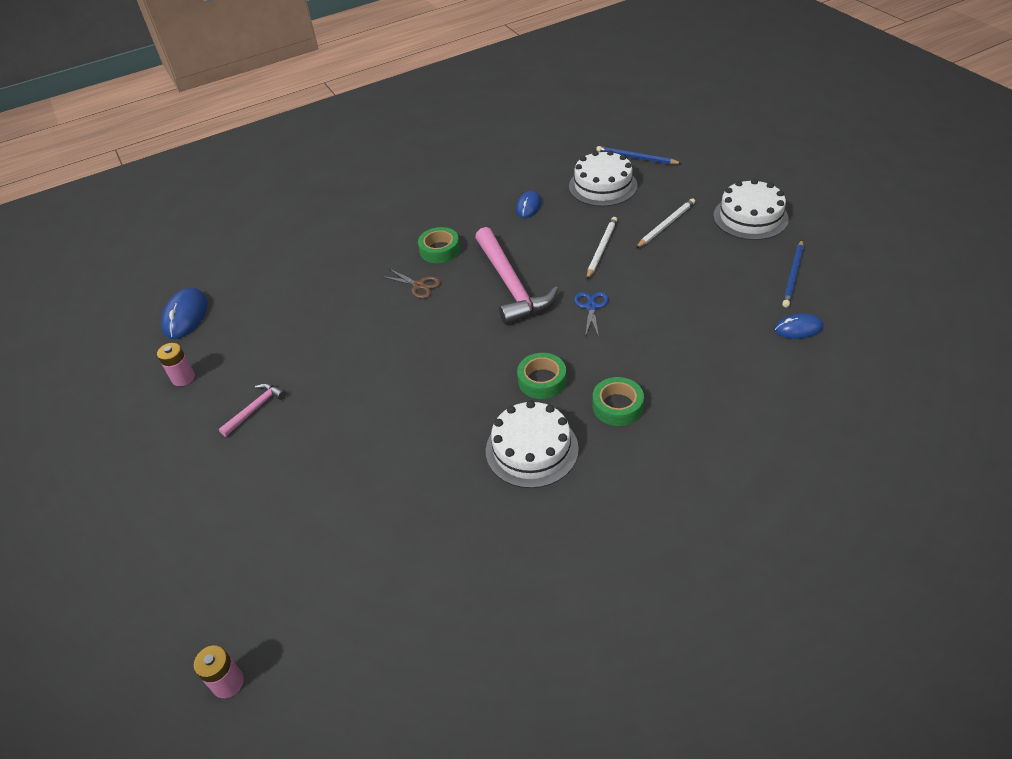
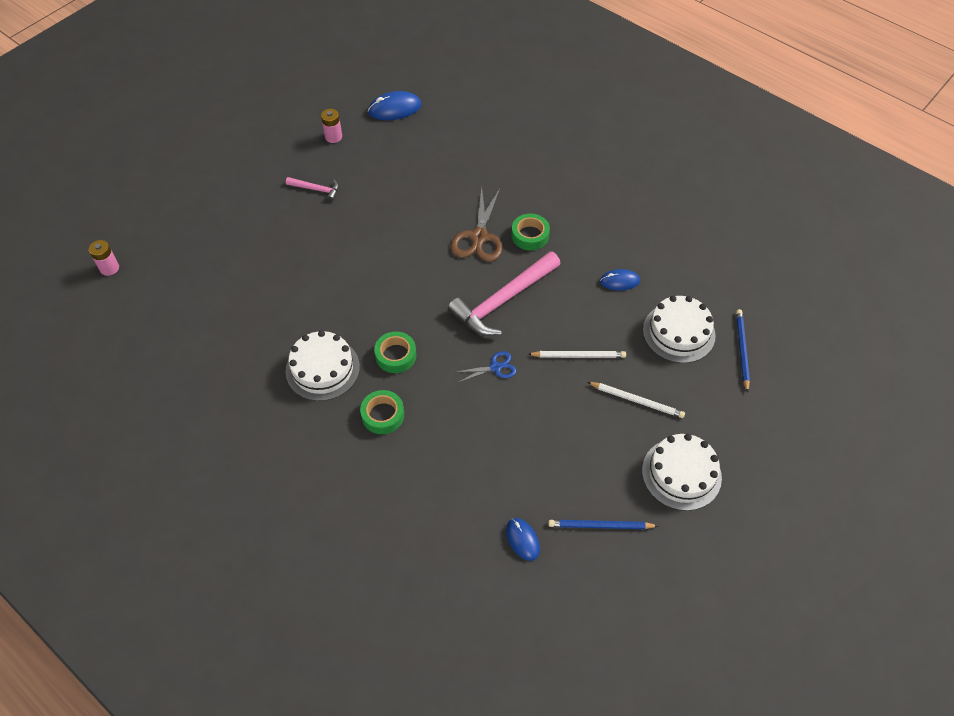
camera: 65 degrees right, 10 degrees up
brown scissors [381,269,441,299] -> brown scissors [451,187,503,262], size x1.78

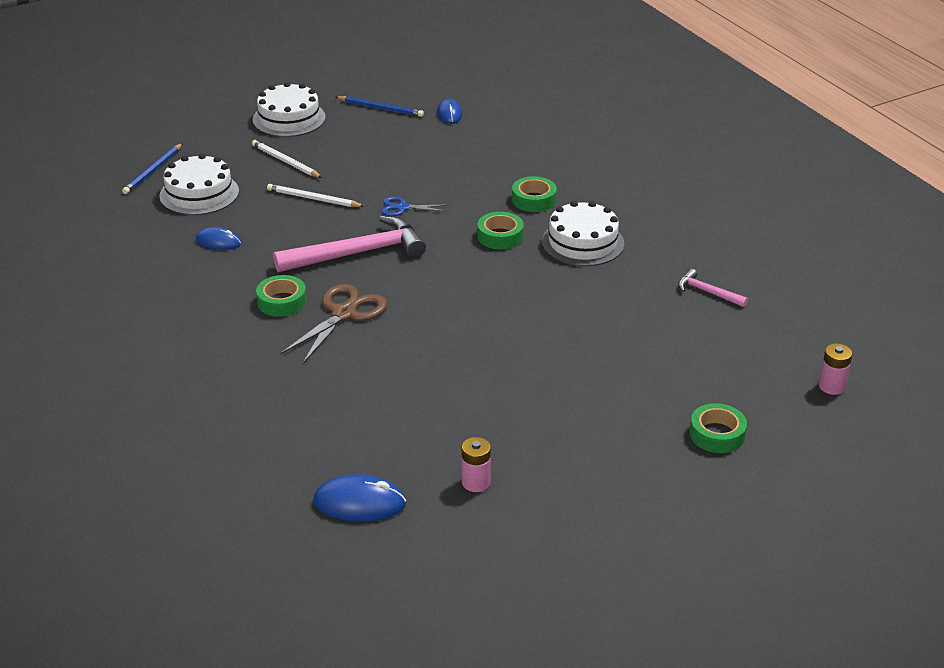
camera: 160 degrees left, 20 degrees down
pink hammer [286,177,339,201] -> pink hammer moved to [678,269,748,307]
none -> green tape [690,403,747,453]

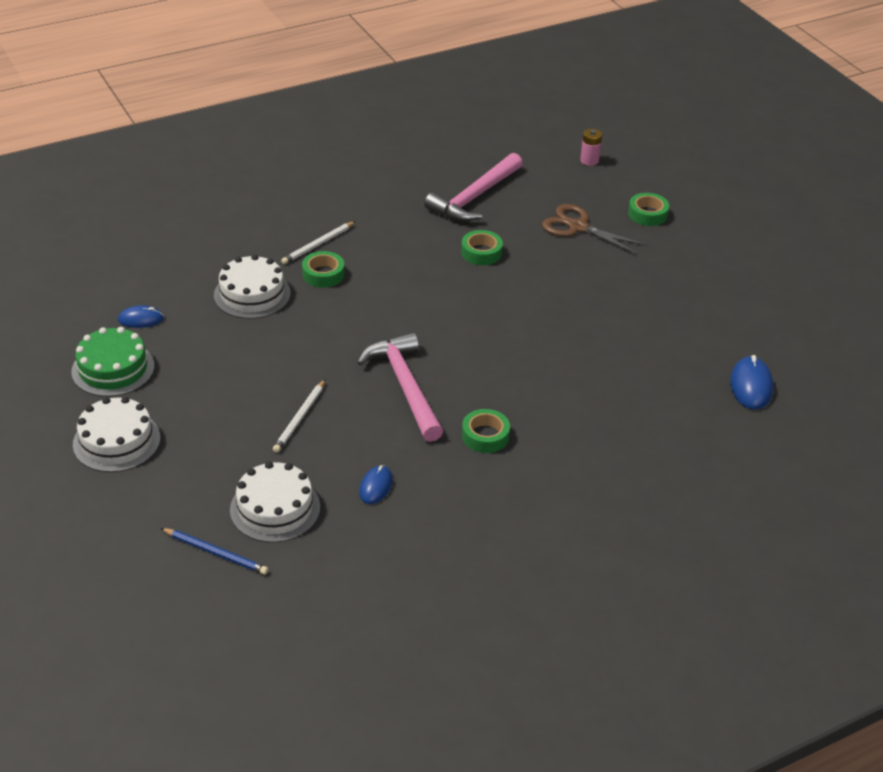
camera: 90 degrees left, 5 degrees up
white pencil [252,140,322,178] -> white pencil moved to [281,221,356,264]
brown scissors [280,284,387,364] -> brown scissors moved to [542,204,647,255]
blue pencil [336,96,424,117] -> green cake [71,327,154,397]
blue scissors [381,196,447,216] -> none
pink battery [462,437,491,492] -> none
green tape [477,212,524,250] -> green tape moved to [461,230,503,265]
white cake [542,201,624,266] -> white cake moved to [214,254,291,319]
pink hammer [678,269,748,307] -> pink hammer [424,153,523,221], size x2.11

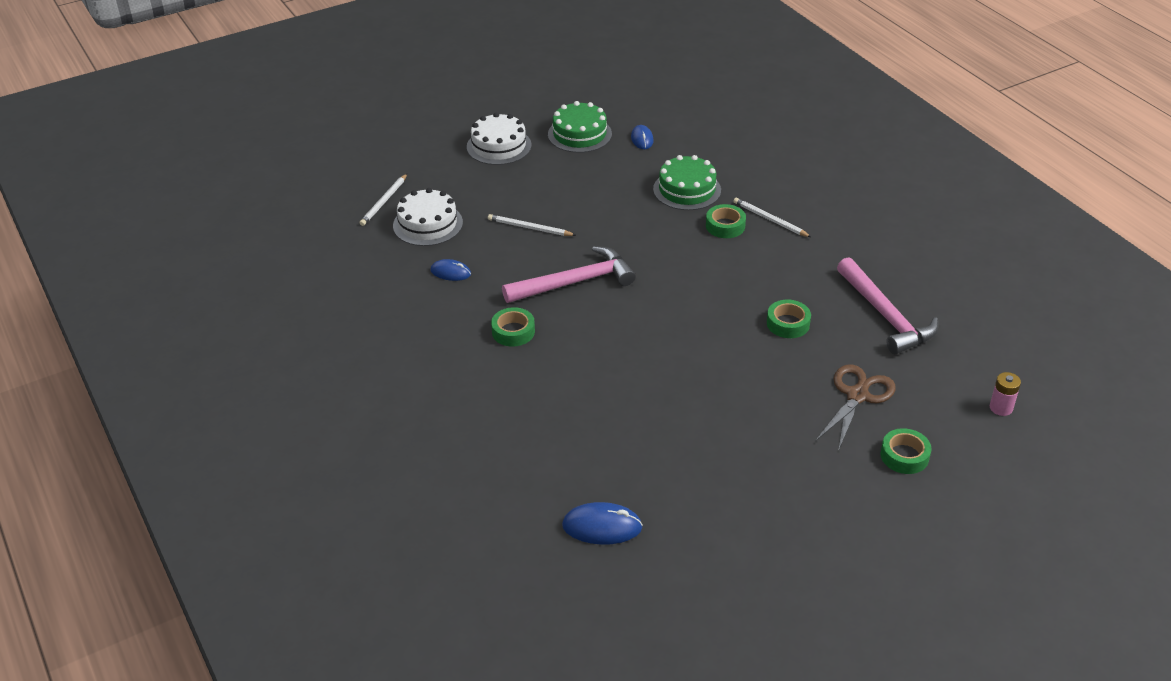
camera: 90 degrees right, 0 degrees up
blue pencil [161,528,268,575] -> white pencil [360,174,407,226]
white cake [214,254,291,319] -> green cake [653,155,721,210]
pink hammer [424,153,523,221] -> pink hammer turned 150 degrees counterclockwise [837,257,938,355]

